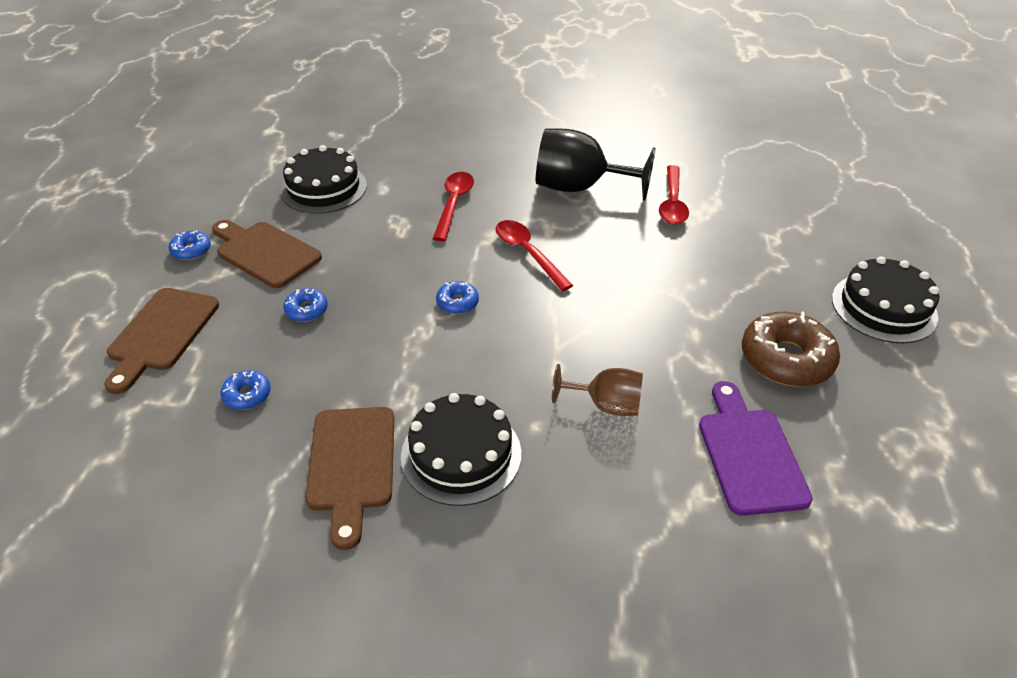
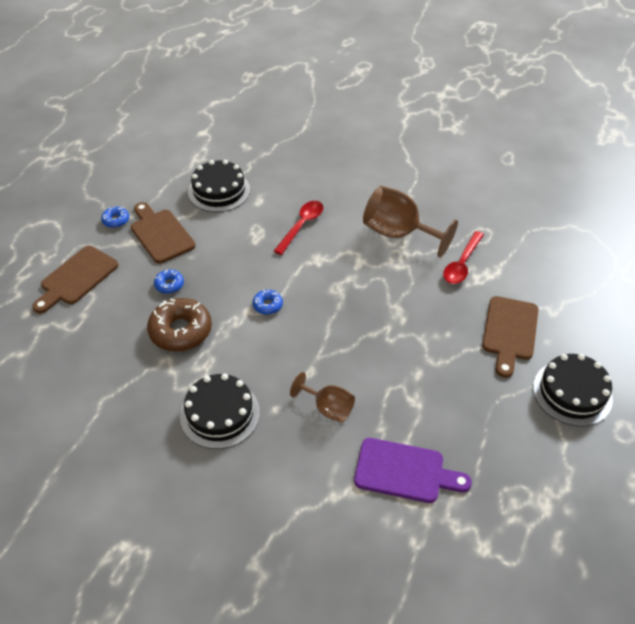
camera: 20 degrees right, 5 degrees up
blue donut [220,370,271,410] -> none
brown cutting board [305,407,394,550] -> brown cutting board moved to [482,296,539,378]
red spoon [496,220,573,291] -> none
black goblet [536,129,656,201] -> brown goblet [363,186,458,257]
purple cutting board [699,381,813,516] -> purple cutting board turned 90 degrees clockwise [354,438,472,503]
brown donut [742,311,840,387] -> brown donut moved to [147,298,212,352]

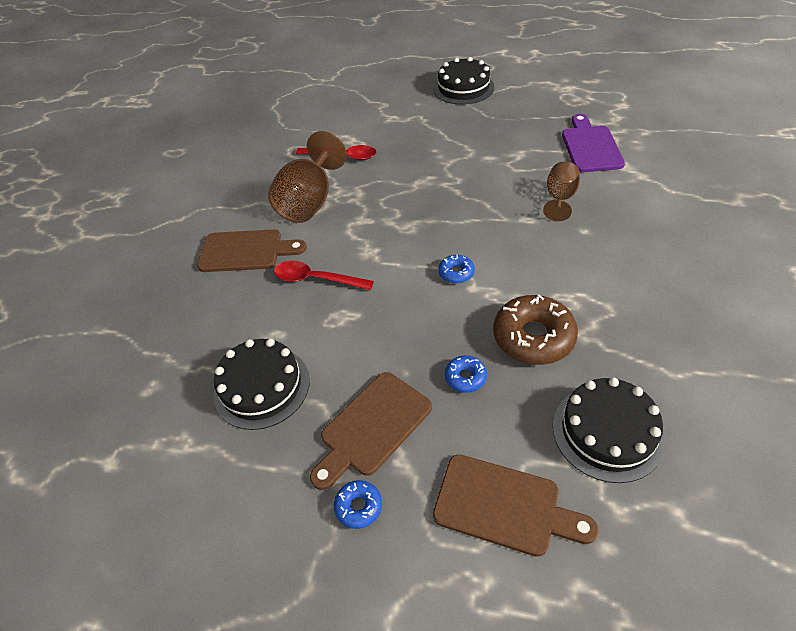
camera: 100 degrees left, 0 degrees up
black cake [180,373,260,449] -> black cake moved to [553,378,665,483]
brown cutting board [482,296,539,378] -> brown cutting board moved to [197,229,307,272]

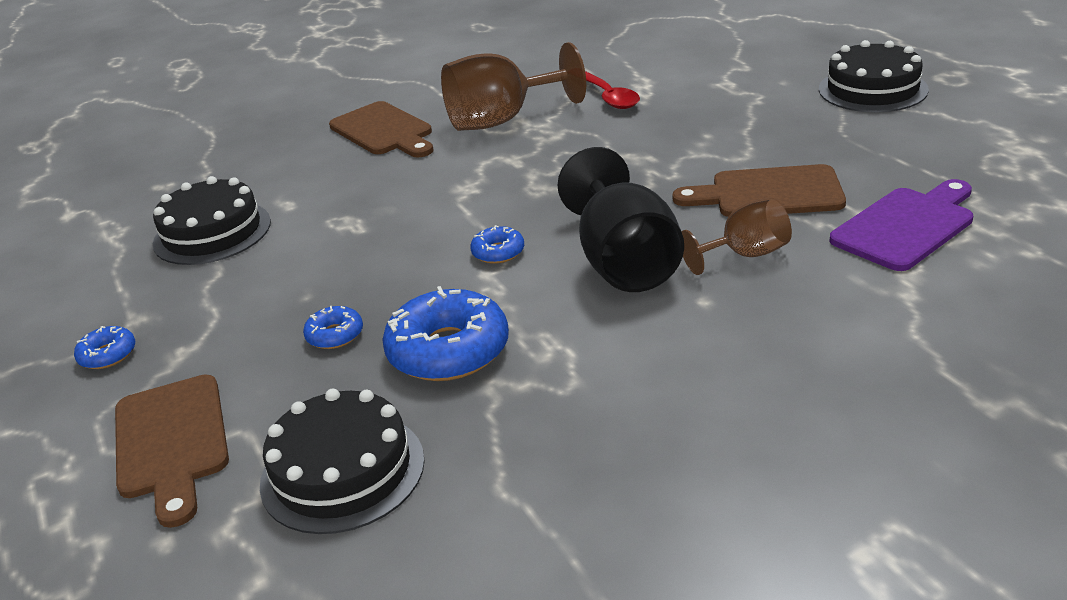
camera: 50 degrees right, 15 degrees down
red spoon [274,261,374,290] -> none
brown cutting board [310,372,432,490] -> brown cutting board moved to [672,164,846,217]
brown donut [493,294,578,365] -> blue donut [382,286,509,381]
none -> black goblet [558,147,684,292]

